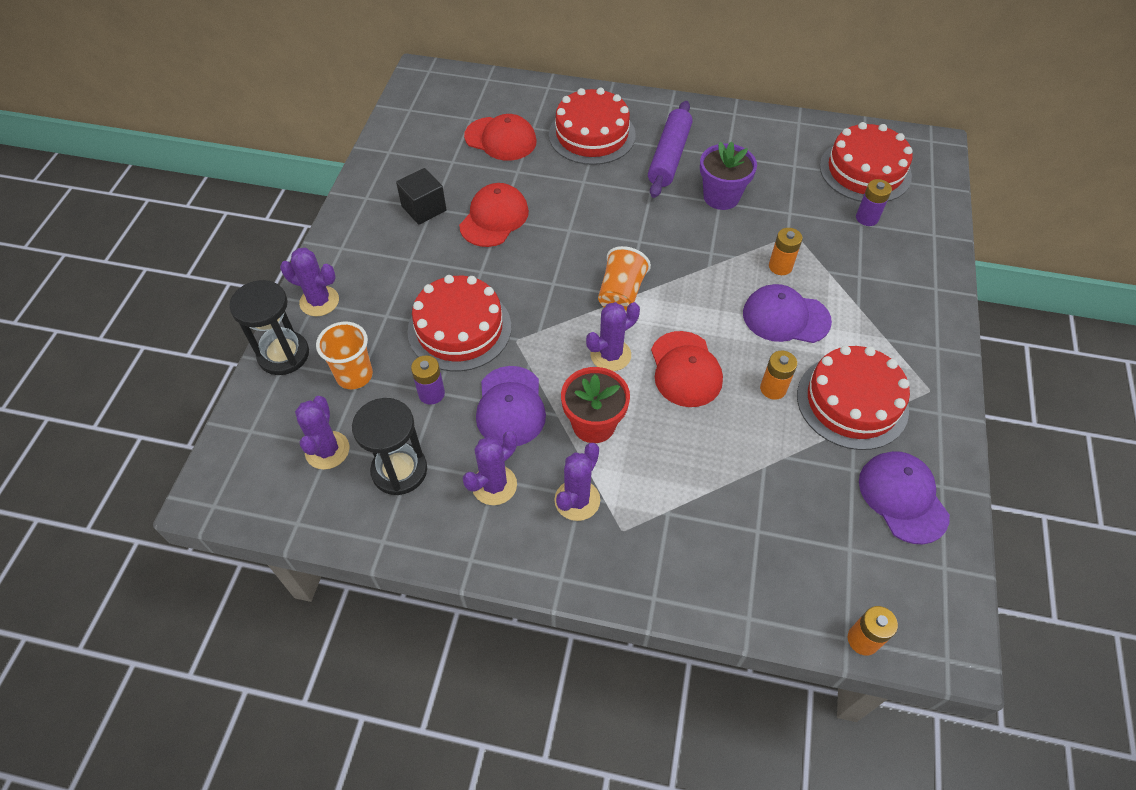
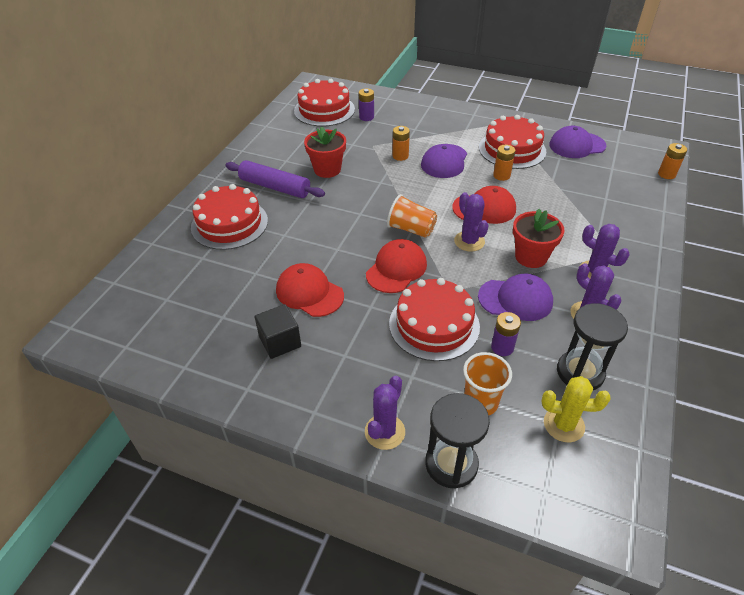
camera: 80 degrees left, 10 degrees down
purple cactus [295,396,349,470] -> yellow cactus [542,376,611,442]
red cap [464,114,537,161] -> red cap moved to [366,239,427,293]
purple flower pot [700,141,757,210] -> red flower pot [304,126,346,178]

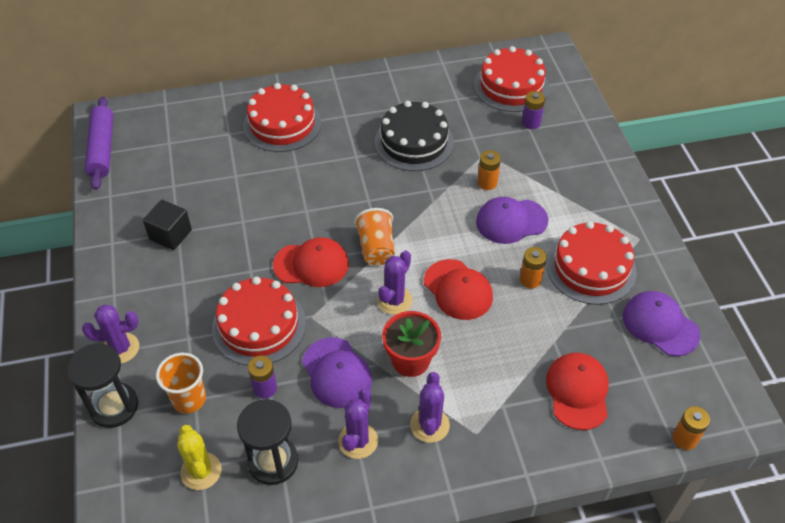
camera: 55 degrees right, 5 degrees up
purple rolling pin [225,160,325,198] -> purple rolling pin moved to [85,97,114,190]
red cap [276,263,344,317] -> red cap moved to [546,353,609,430]
red flower pot [304,126,346,178] -> black cake [374,101,454,171]

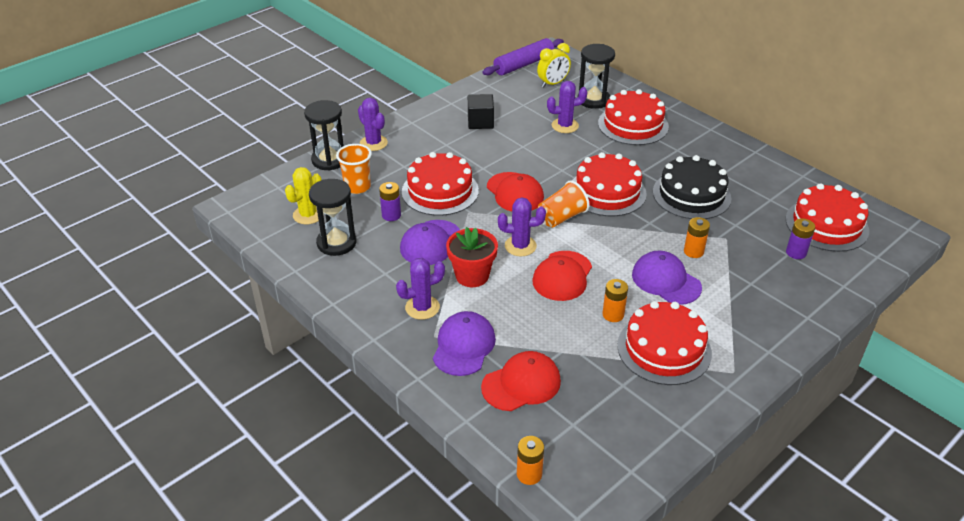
camera: 60 degrees right, 10 degrees down
purple cactus [338,389,378,459] -> purple cactus moved to [547,81,587,133]
purple cap [623,291,701,356] -> purple cap moved to [433,311,496,376]
none -> yellow clock [537,43,571,87]
none -> red cake [572,152,646,216]
none -> black hourglass [578,44,615,109]

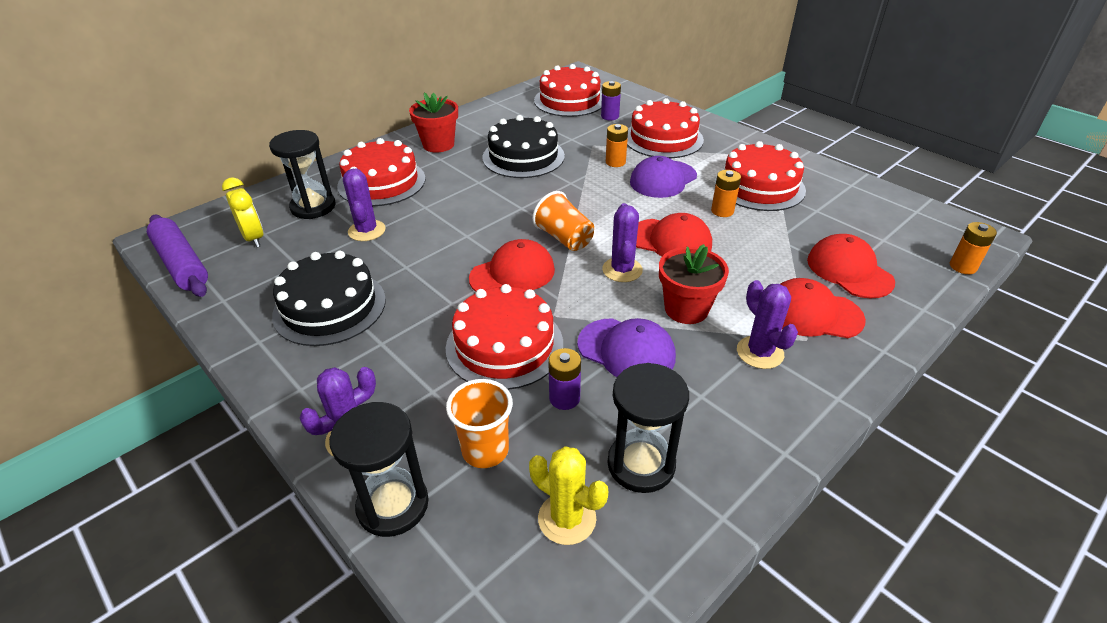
camera: 90 degrees left, 0 degrees up
purple cap [433,311,496,376] -> red cap [781,278,866,338]
black cube [468,94,494,129] -> black cake [272,251,386,346]
red cake [572,152,646,216] -> red cake moved to [627,98,704,158]
none -> red flower pot [409,92,458,152]

